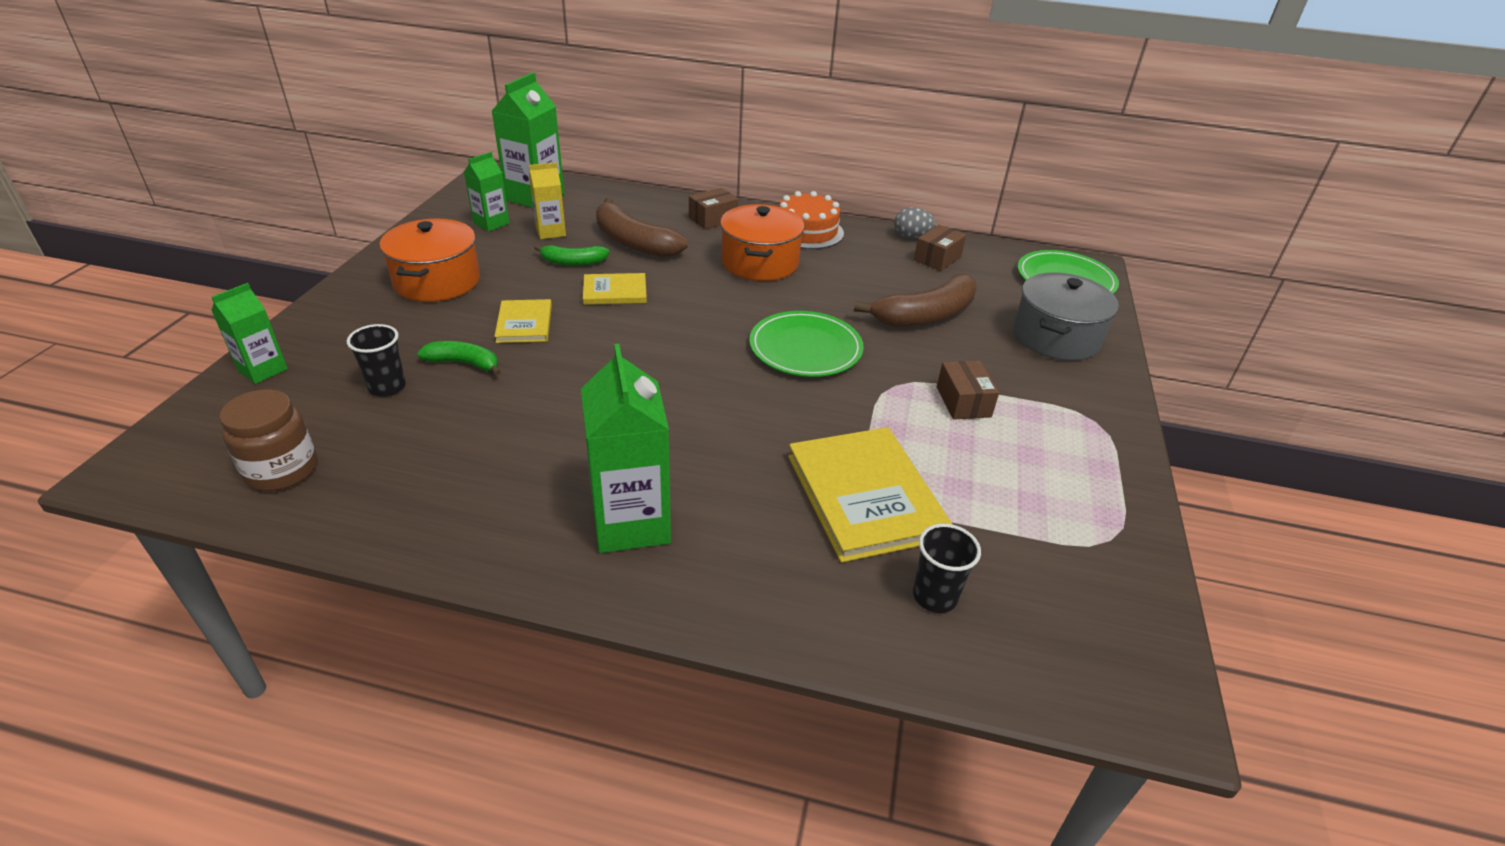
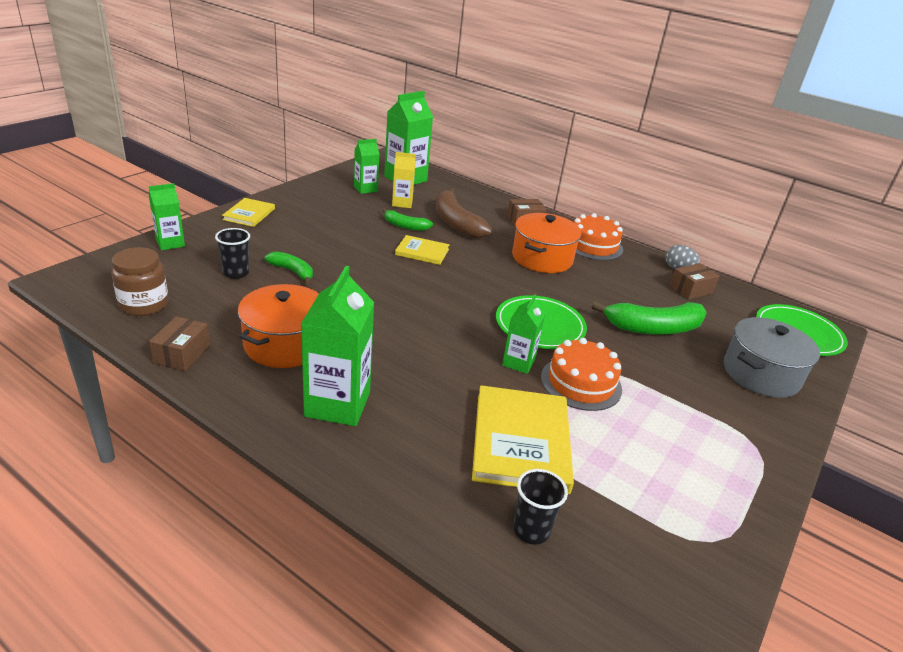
camera: 20 degrees right, 5 degrees down
orange pot [379,219,480,302] -> orange pot moved to [238,284,320,368]
yellow book [494,299,552,343] -> yellow book moved to [222,198,275,227]
brown banana [854,274,977,327] -> green banana [592,301,707,335]
brown box [937,361,999,419] -> brown box moved to [149,316,210,371]
none -> green carton [502,294,545,374]
none -> orange cake [541,338,622,411]

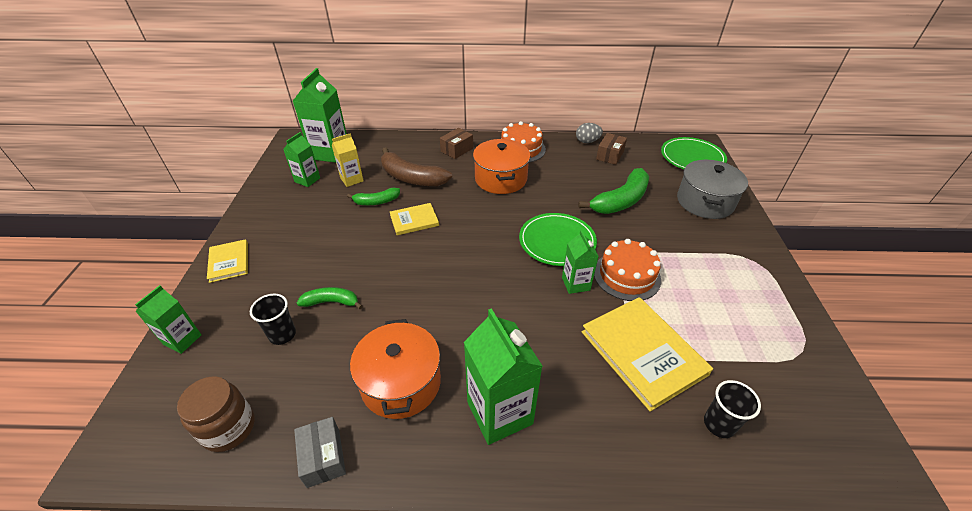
camera: 30 degrees left, 10 degrees up
brown box [149,316,210,371] -> grey box [294,417,346,488]

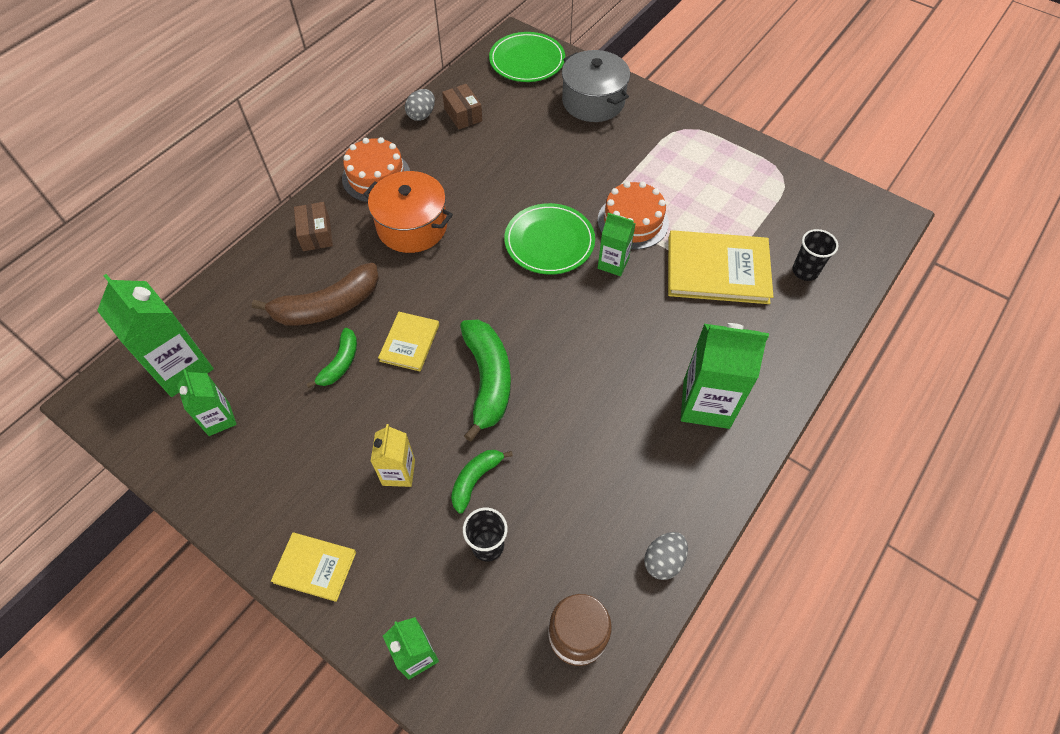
camera: 55 degrees left, 15 degrees up
grey box [294,417,346,488] -> grey egg [644,532,688,580]
yellow carton [332,133,364,187] -> yellow carton moved to [370,424,415,487]
orange pot [350,319,441,419] -> none
green banana [578,168,649,214] -> green banana moved to [460,320,511,442]

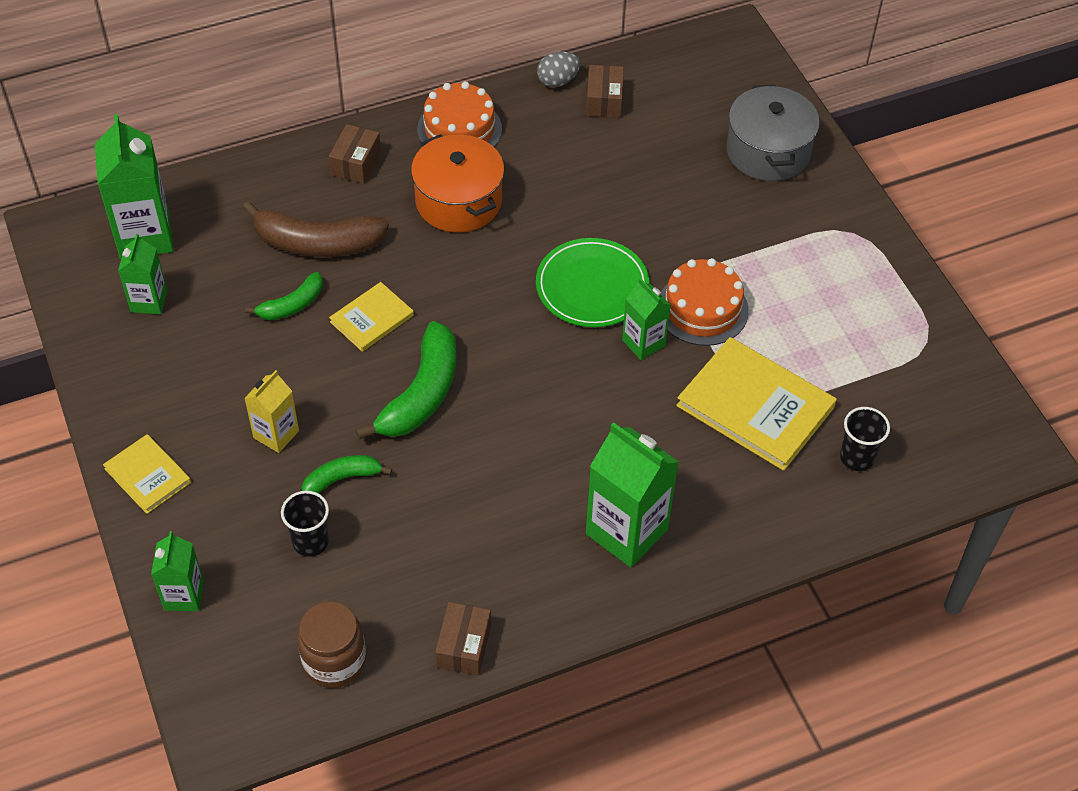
camera: 30 degrees right, 5 degrees down
green plate [489,32,565,82] -> none
grey egg [644,532,688,580] -> brown box [435,602,491,675]

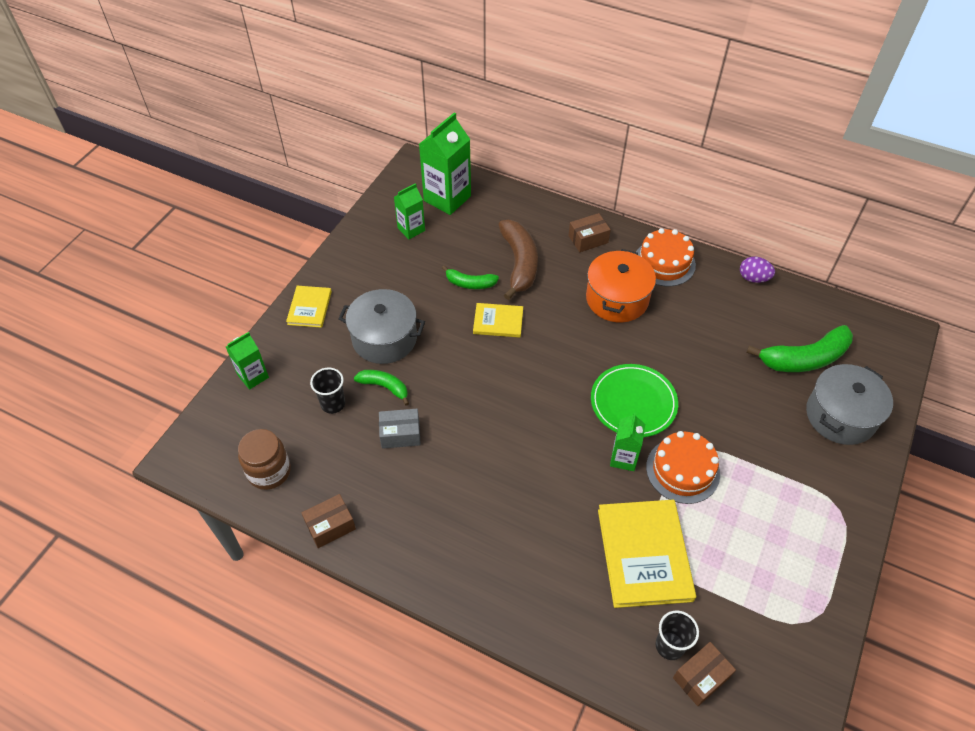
camera: 50 degrees right, 0 degrees up
brown banana [243,201,389,257] -> brown banana turned 150 degrees counterclockwise [499,220,538,300]
yellow carton [244,370,299,453] -> grey pot [338,289,425,364]
green banana [356,321,457,440] -> green banana moved to [746,325,853,372]
grey egg [537,51,580,87] -> purple egg [740,257,775,283]
brown box [586,65,624,118] -> brown box moved to [673,642,736,706]
green carton [586,422,679,567] -> none
none -> grey box [379,409,421,449]

